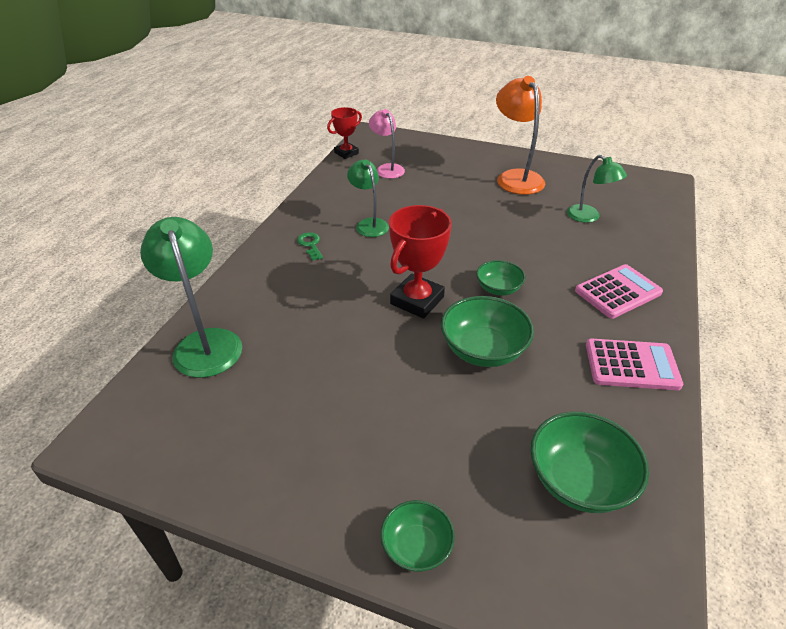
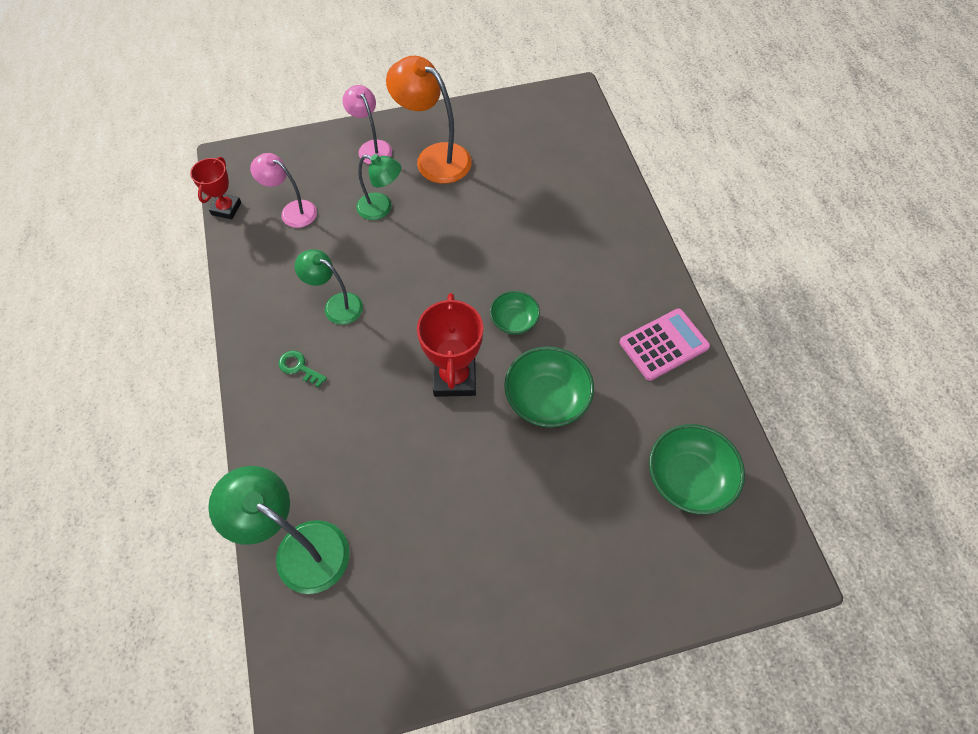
camera: 35 degrees left, 20 degrees up
green bowl [381,500,455,572] -> none
green lamp [567,155,627,223] -> green lamp moved to [356,154,401,220]
pink calculator [575,264,663,319] -> none
none -> pink lamp [343,85,392,164]

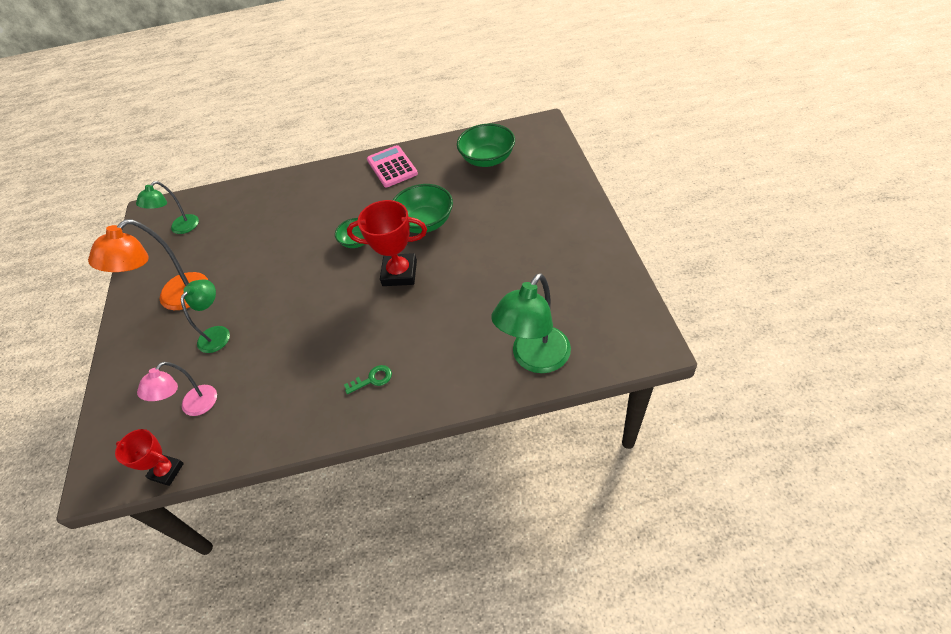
camera: 80 degrees left, 10 degrees down
green key [278,350,327,387] -> green key turned 150 degrees counterclockwise [344,365,392,394]
green lamp [295,249,363,325] -> green lamp moved to [136,181,199,234]
pink lamp [343,85,392,164] -> none

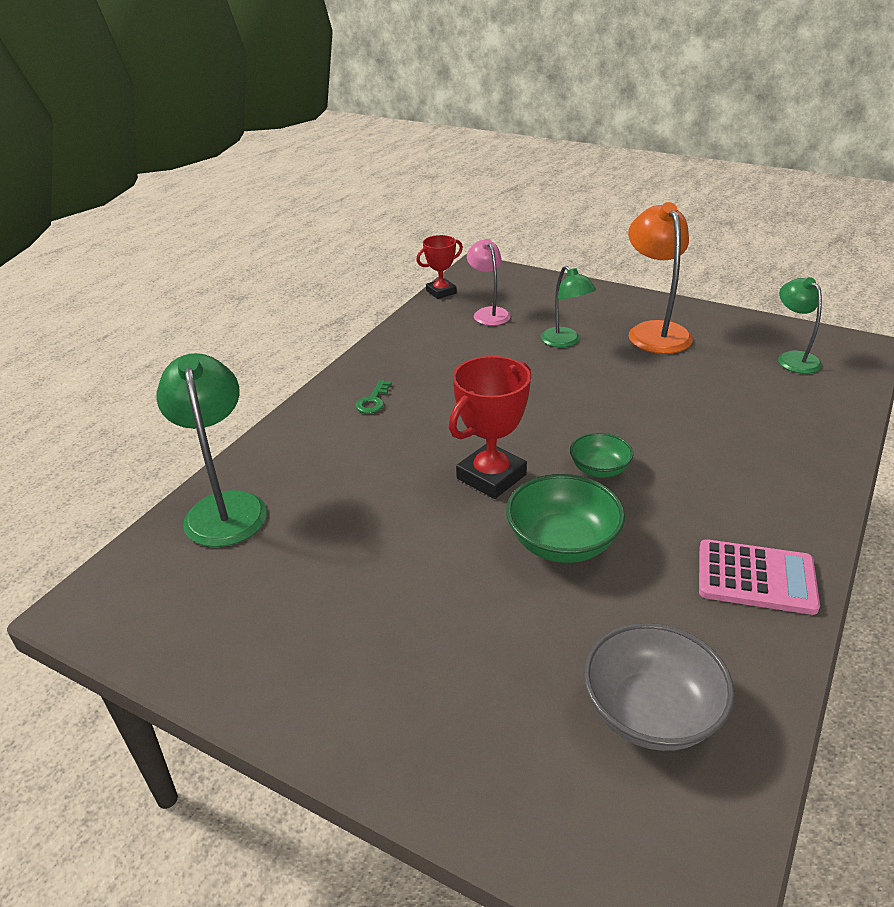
camera: 125 degrees right, 15 degrees down
green bowl [457,123,515,167] -> grey bowl [584,623,735,751]

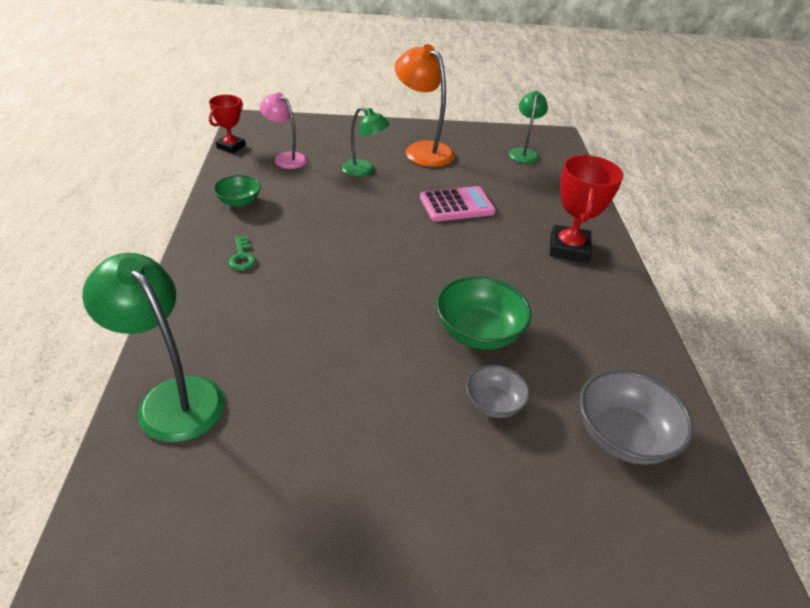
camera: 35 degrees left, 5 degrees up
red trophy [449,356,531,499] -> red trophy moved to [550,155,624,263]
green bowl [570,433,633,478] -> green bowl moved to [213,175,261,207]
pink calculator [699,539,820,615] -> pink calculator moved to [420,186,496,222]
green lamp [778,277,822,374] -> green lamp turned 60 degrees clockwise [509,91,548,164]
none -> grey bowl [466,365,530,418]

